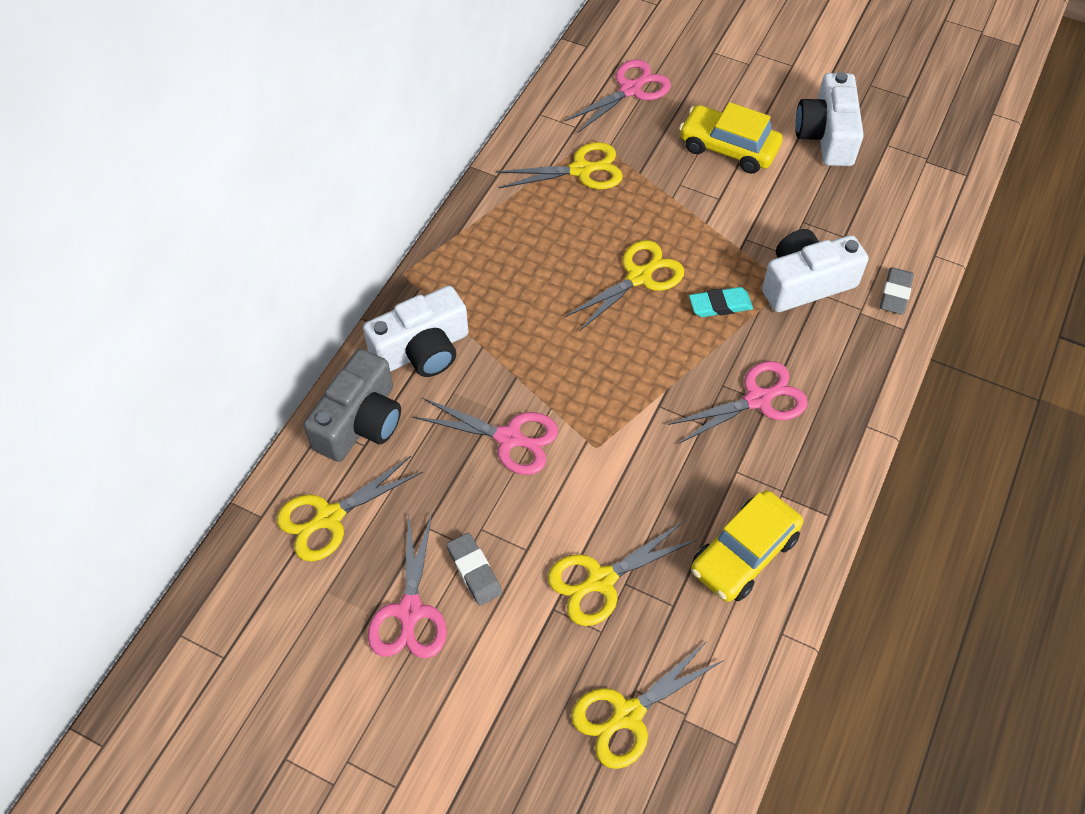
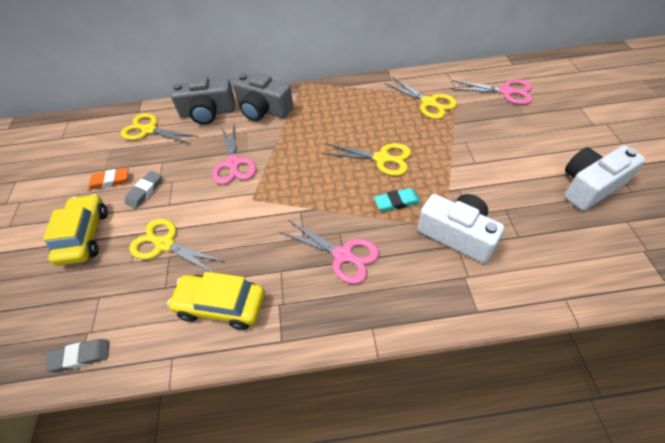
camera: 60 degrees right, 5 degrees down
white camera [363,286,469,377] -> grey camera [233,72,293,121]
pink scissors [368,513,447,658] -> orange eraser [88,168,129,190]
yellow scissors [571,641,724,769] -> none
yellow car [679,102,783,174] -> yellow car moved to [43,194,108,266]
turquoise eraser [689,287,753,317] -> turquoise eraser turned 60 degrees counterclockwise [374,188,421,212]
grey eraser [880,267,914,315] -> grey eraser moved to [45,339,109,372]

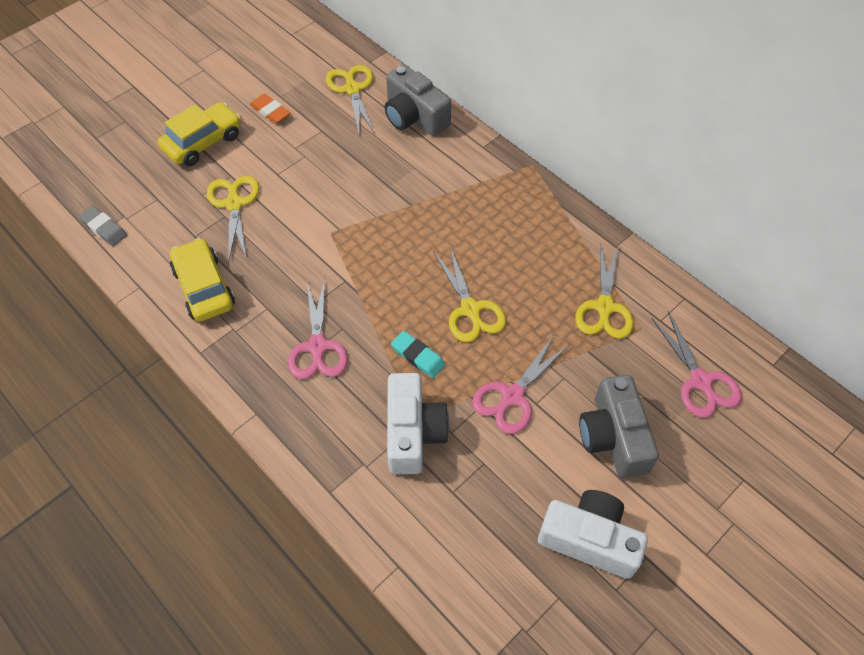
camera: 50 degrees right, 5 degrees up
grey eraser [125,171,162,208] -> none
pink scissors [212,125,256,185] -> pink scissors moved to [472,335,570,434]
grey camera [233,72,293,121] -> grey camera moved to [579,375,659,478]

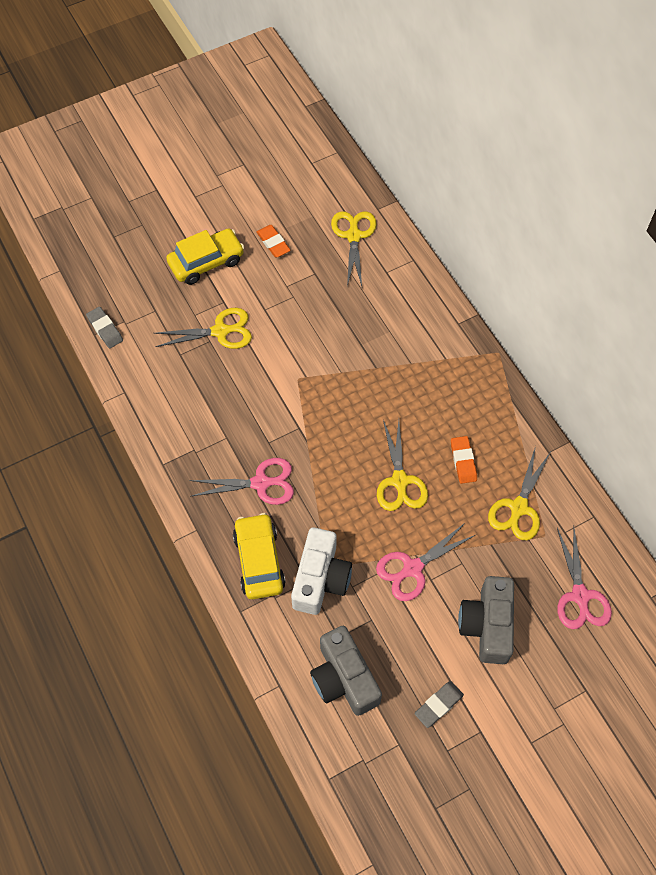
camera: 15 degrees right, 5 degrees up
yellow car [170,238,235,322] -> yellow car moved to [233,513,286,599]
yellow scissors [207,176,259,262] -> yellow scissors turned 75 degrees clockwise [154,308,252,349]
pink scissors [288,278,348,379] -> pink scissors turned 105 degrees counterclockwise [189,458,294,505]
grey camera [385,64,451,136] -> grey camera moved to [310,626,382,716]
turquoise eraser [391,331,445,378] -> none
white camera [538,490,648,579] -> grey eraser [414,681,464,728]
none -> orange eraser [451,436,477,484]

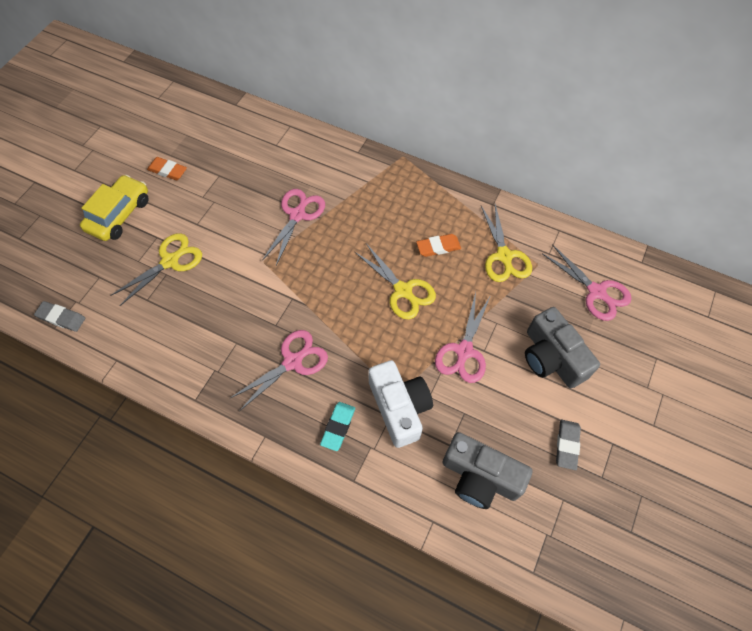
camera: 35 degrees left, 0 degrees up
yellow car [233,513,286,599] -> turquoise eraser [320,402,355,451]
yellow scissors [331,211,377,286] -> none
orange eraser [451,436,477,484] -> orange eraser turned 60 degrees counterclockwise [416,234,461,257]
none -> pink scissors [262,189,325,265]

